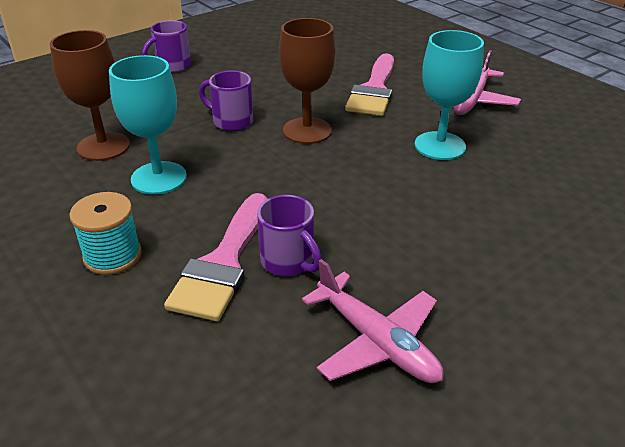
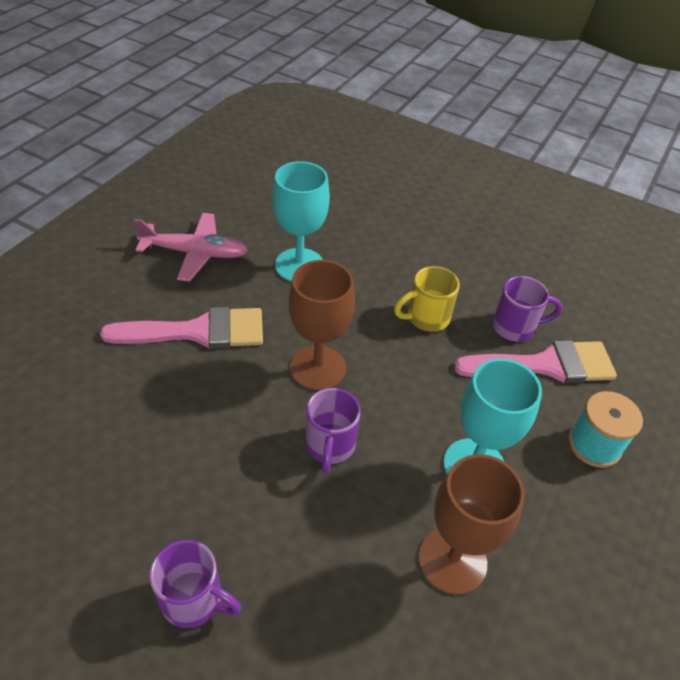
camera: 115 degrees left, 10 degrees up
purple mug [257,195,322,276] -> purple mug turned 60 degrees clockwise [492,276,562,342]
pink plane [302,259,444,383] -> none
none -> yellow mug [394,266,460,332]

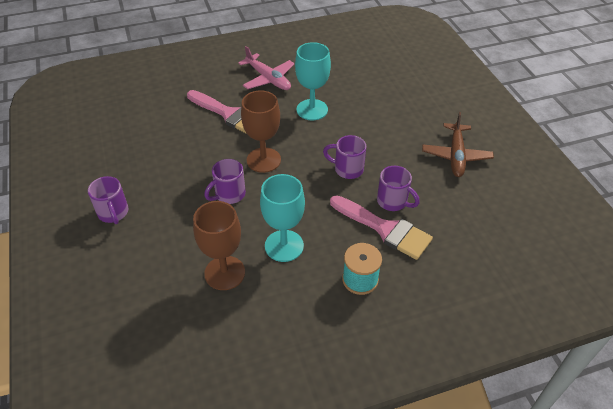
camera: 45 degrees right, 0 degrees up
yellow mug [394,266,460,332] -> purple mug [323,135,366,179]
none -> brown plane [422,112,494,177]

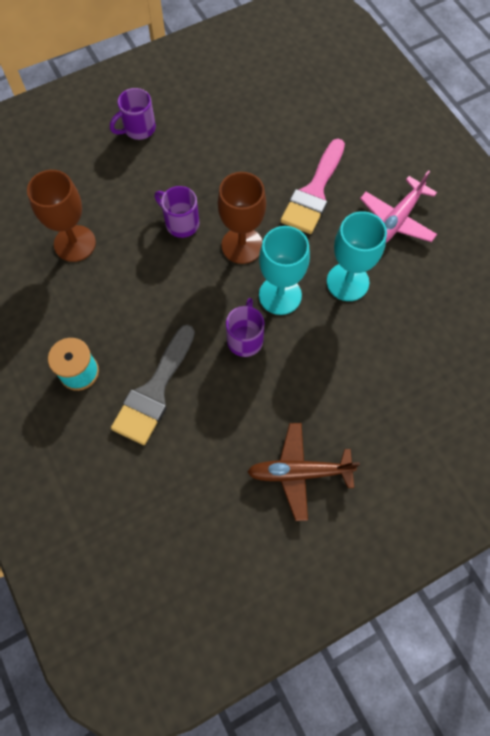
camera: 80 degrees right, 20 degrees up
turquoise goblet [260,174,305,262] -> turquoise goblet moved to [259,226,310,315]
pink brush [330,195,433,260] -> grey brush [111,324,195,445]
purple mug [377,166,420,211] -> none

